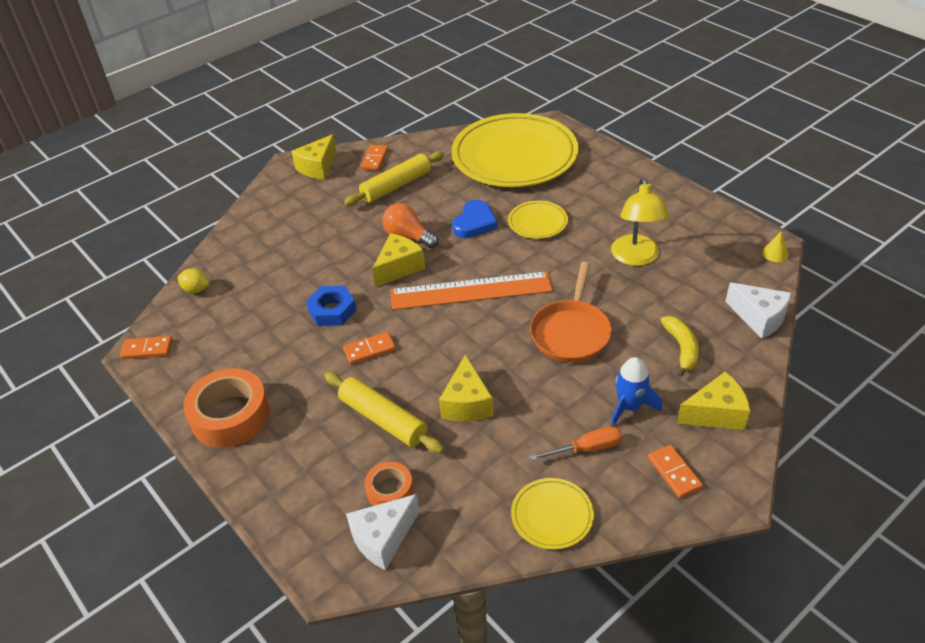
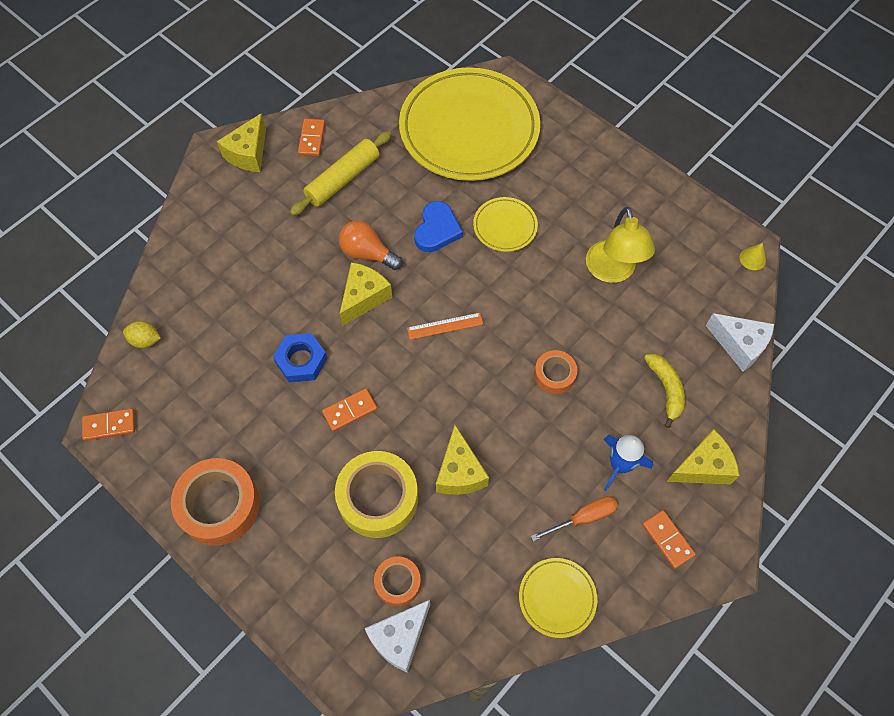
camera: 10 degrees left, 20 degrees up
yellow rolling pin [324,372,444,454] -> yellow tape [335,451,418,538]
orange ruler [390,271,553,310] -> orange ruler [407,313,483,340], size x0.45
orange pan [530,262,612,363] -> orange tape [534,350,577,394]

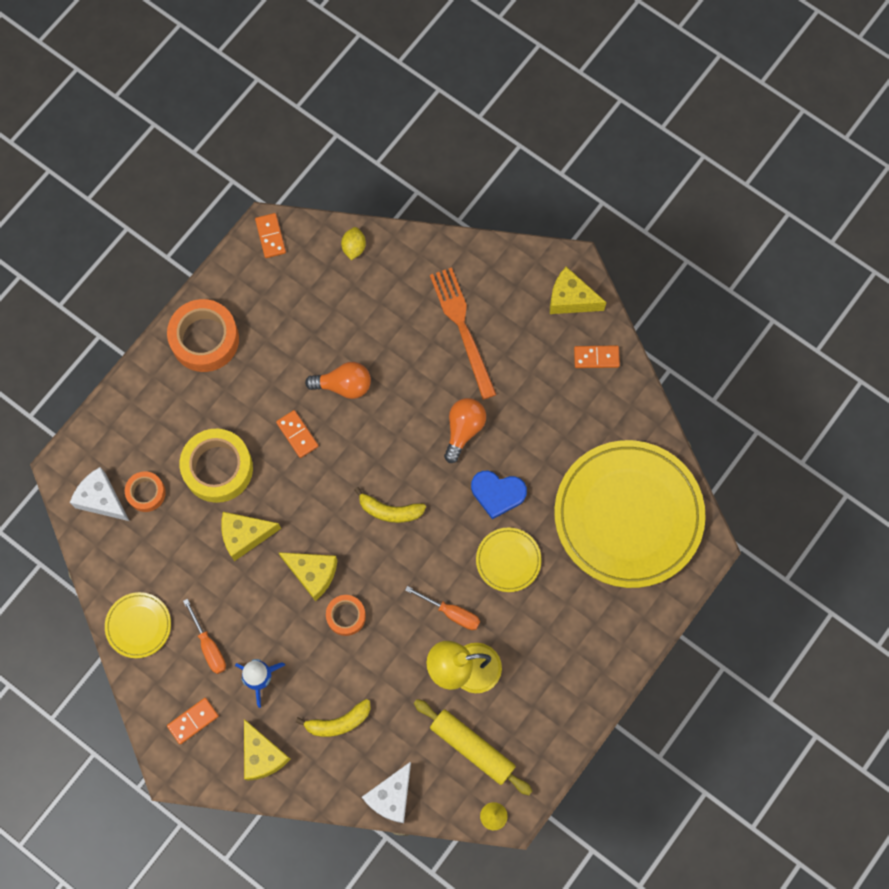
camera: 85 degrees right, 10 degrees up
blue nut [273,333,327,383] -> orange light bulb [305,362,371,399]
yellow rolling pin [290,131,392,216] -> yellow rolling pin moved to [414,699,532,795]
yellow cheese [340,262,392,326] -> yellow cheese moved to [278,552,337,601]
orange ruler [407,313,483,340] -> yellow banana [354,487,426,523]
none -> orange screwdriver [405,586,480,630]
none -> orange fork [430,267,497,400]

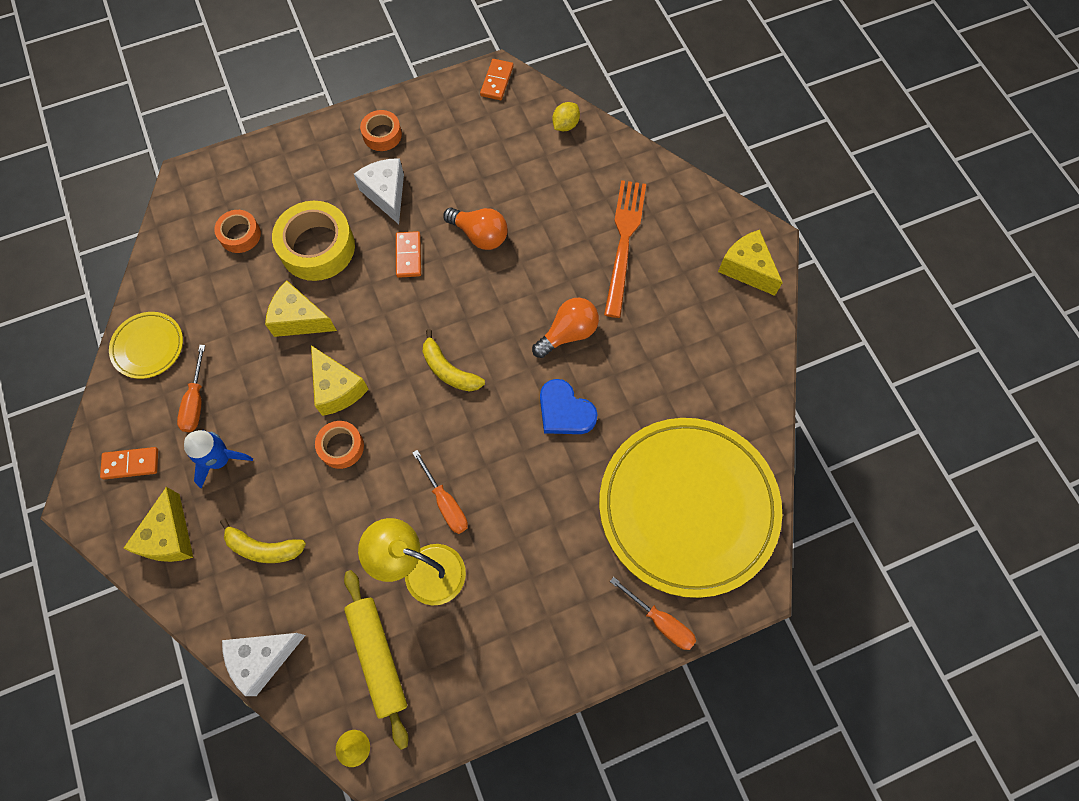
camera: 30 degrees right, 5 degrees down
white cheese [70,467,129,521] -> white cheese moved to [354,158,404,224]
orange tape [167,299,239,372] -> orange tape [360,110,402,151], size x0.55
yellow plate [476,527,542,592] -> none
orange domino [574,346,620,368] -> none
none -> orange screwdriver [610,577,696,650]

